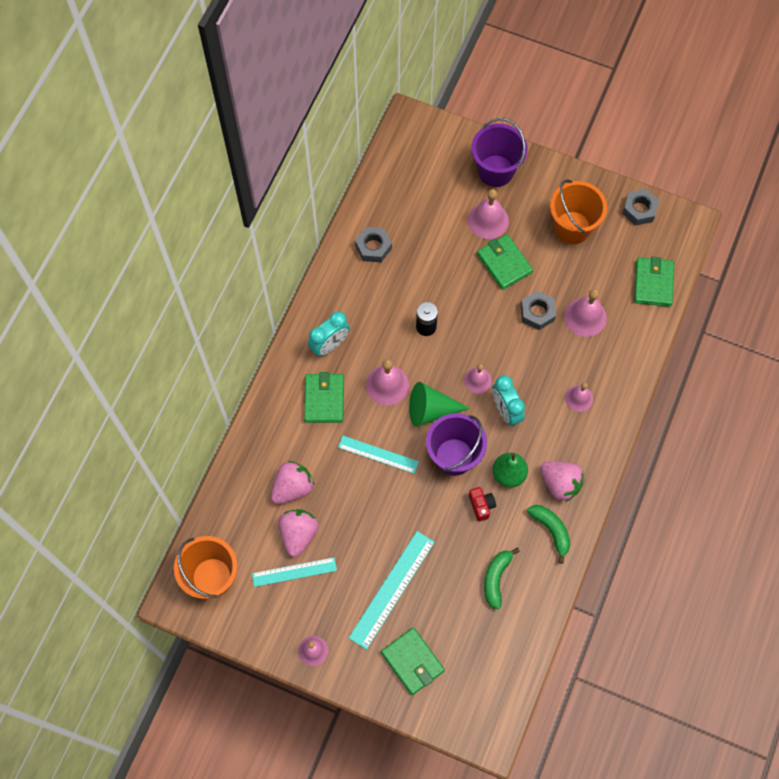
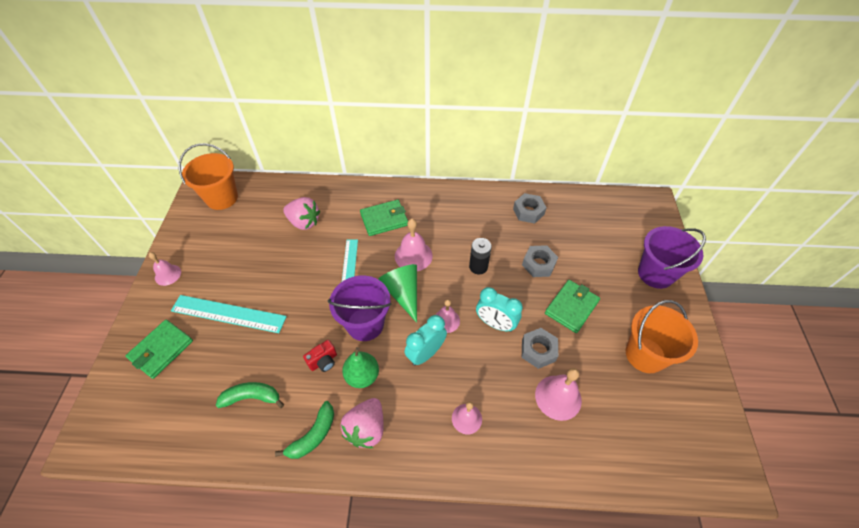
camera: 70 degrees right, 15 degrees down
turquoise ruler [252,557,337,587] -> none
pink strawberry [278,509,319,557] -> none
turquoise clock [308,311,350,356] -> turquoise clock moved to [476,287,523,332]
pink bell [468,189,509,239] -> none
grey nut [622,189,659,226] -> grey nut moved to [522,245,558,277]
green wallet [634,257,674,307] -> none

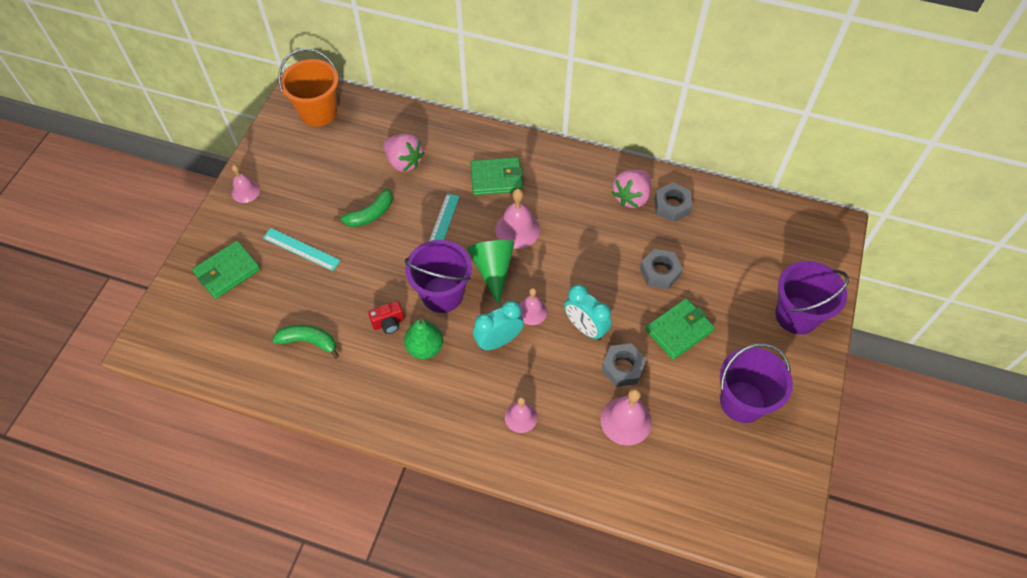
camera: 15 degrees right, 5 degrees up
turquoise ruler [171,295,287,333] -> turquoise ruler [263,228,341,271], size x0.66
green banana [275,401,334,459] -> green banana moved to [334,188,393,227]
pink strawberry [341,398,384,448] -> pink strawberry moved to [612,169,651,208]
black battery [469,238,492,274] -> none
orange bucket [626,300,698,373] -> purple bucket [720,343,793,423]

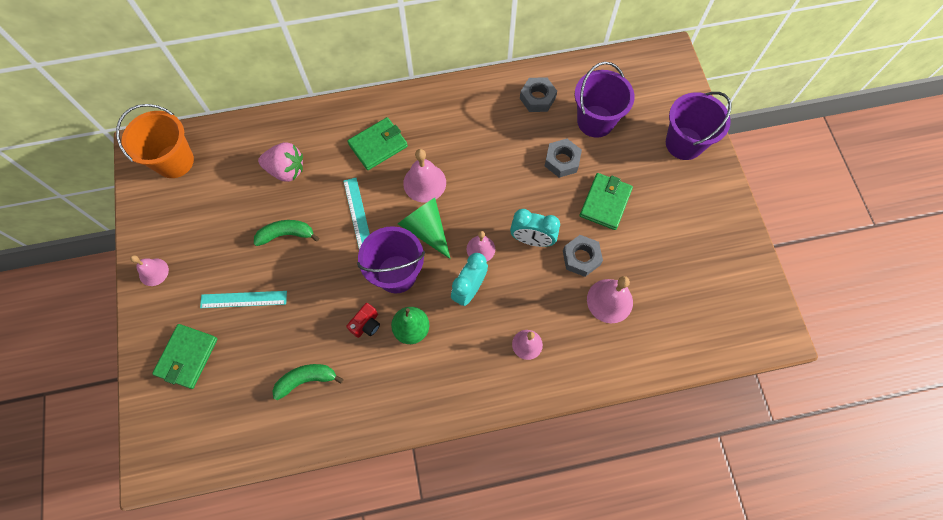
camera: 30 degrees left, 10 degrees up
green banana [334,188,393,227] -> green banana turned 120 degrees counterclockwise [254,220,319,246]
pink strawberry [612,169,651,208] -> none
purple bucket [720,343,793,423] -> purple bucket moved to [575,62,635,138]

